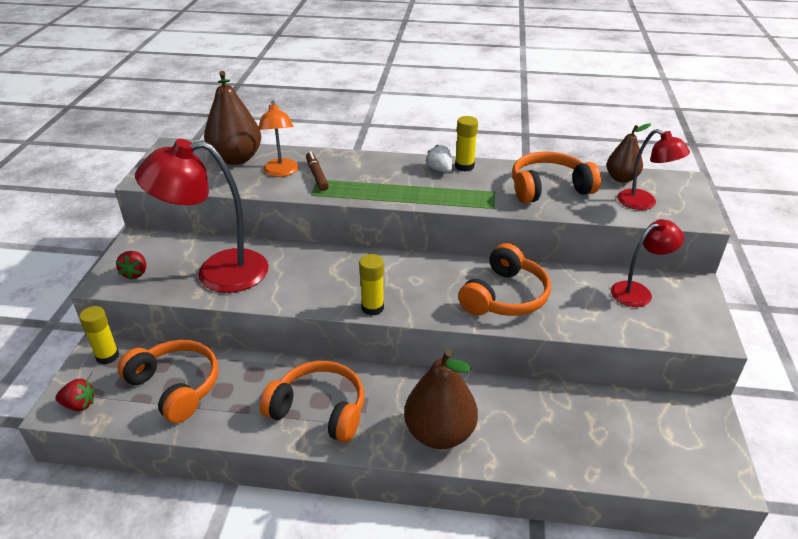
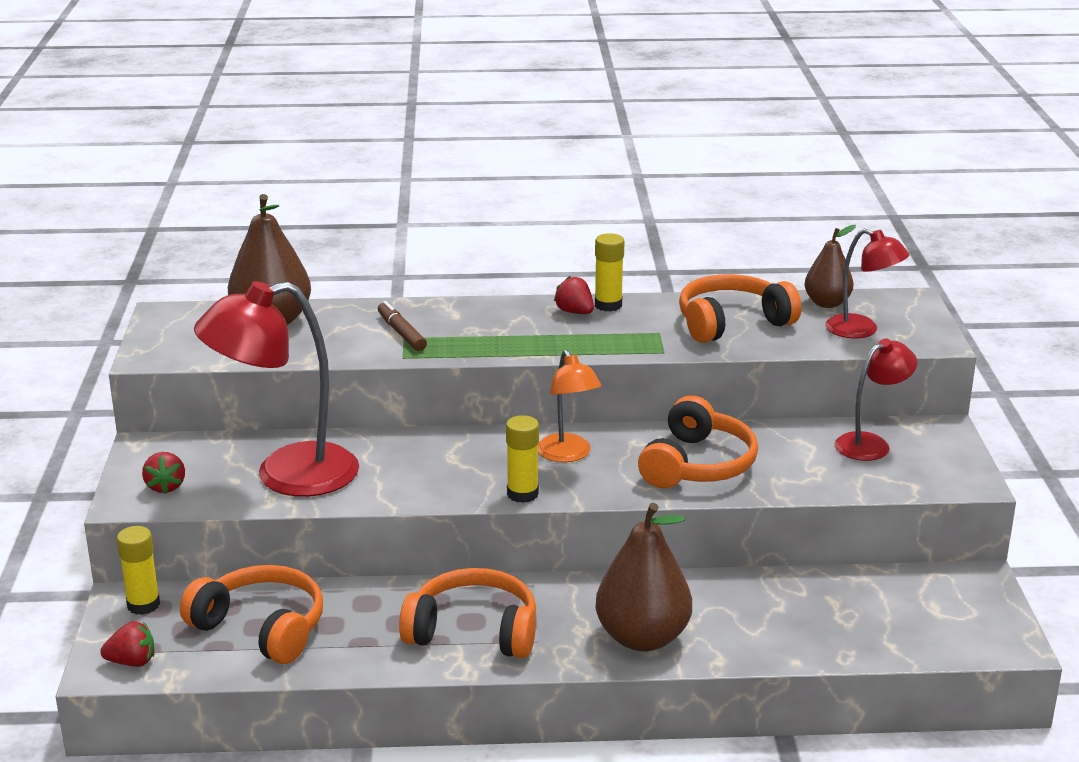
camera: 10 degrees left, 10 degrees down
orange lamp [258,101,299,177] -> orange lamp moved to [538,350,602,462]
white strawberry [426,144,452,173] -> red strawberry [554,276,594,314]

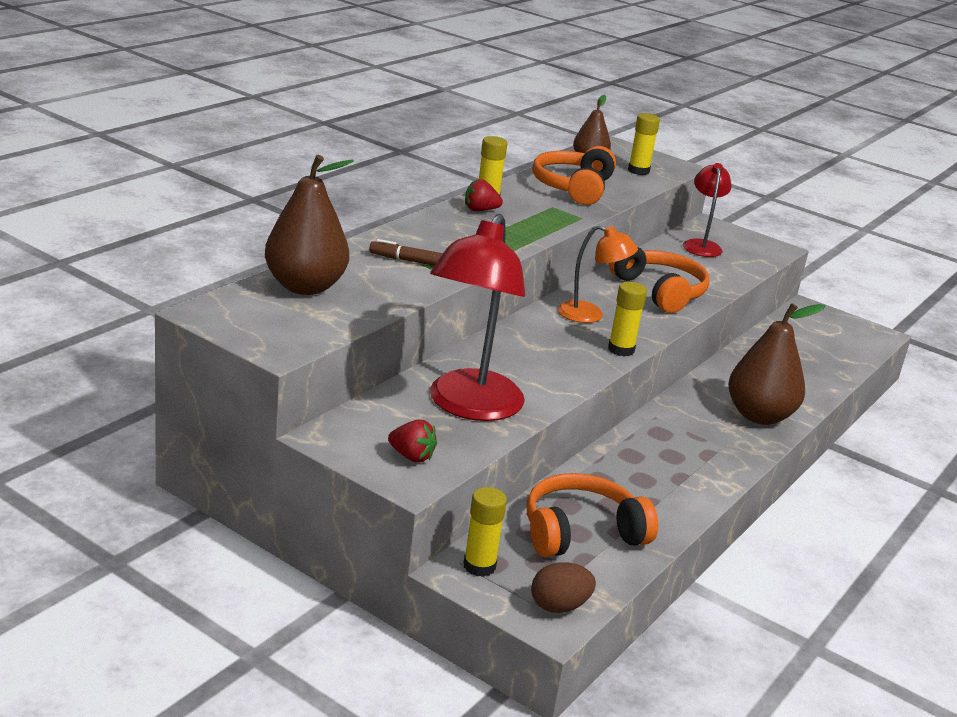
camera: 55 degrees left, 0 degrees up
red strawberry [100,621,154,667] -> brown egg [531,562,596,613]
orange headphones [399,568,536,658] -> none
red lamp [825,229,910,338] -> yellow glue stick [628,113,660,175]

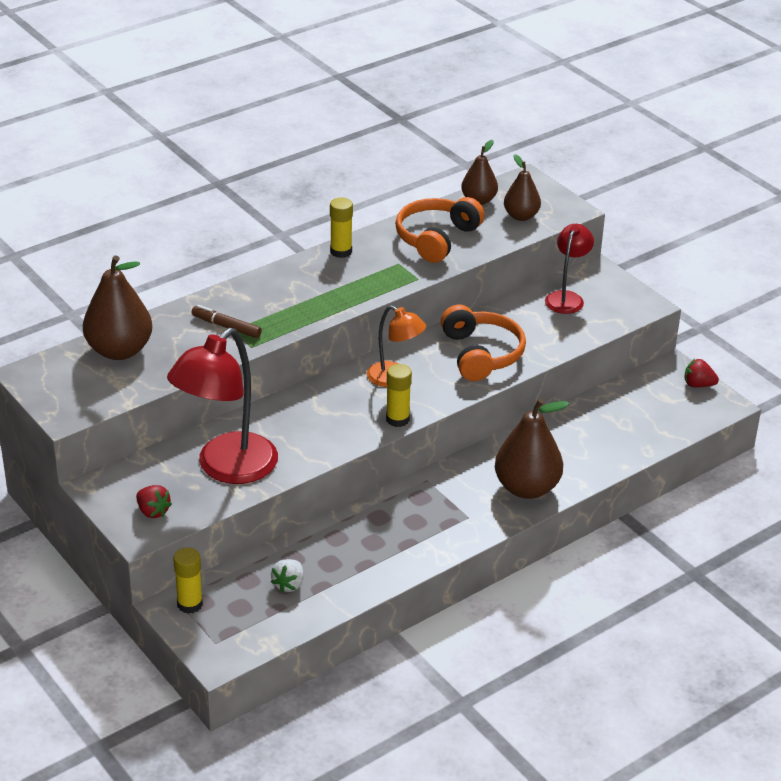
camera: 20 degrees right, 10 degrees up
red strawberry [465,179,503,211] -> red strawberry moved to [685,359,719,387]
orange headphones [527,473,658,557] -> white strawberry [271,559,304,593]
brown egg [531,562,596,613] -> none
yellow glue stick [628,113,660,175] -> brown pear [504,154,541,221]

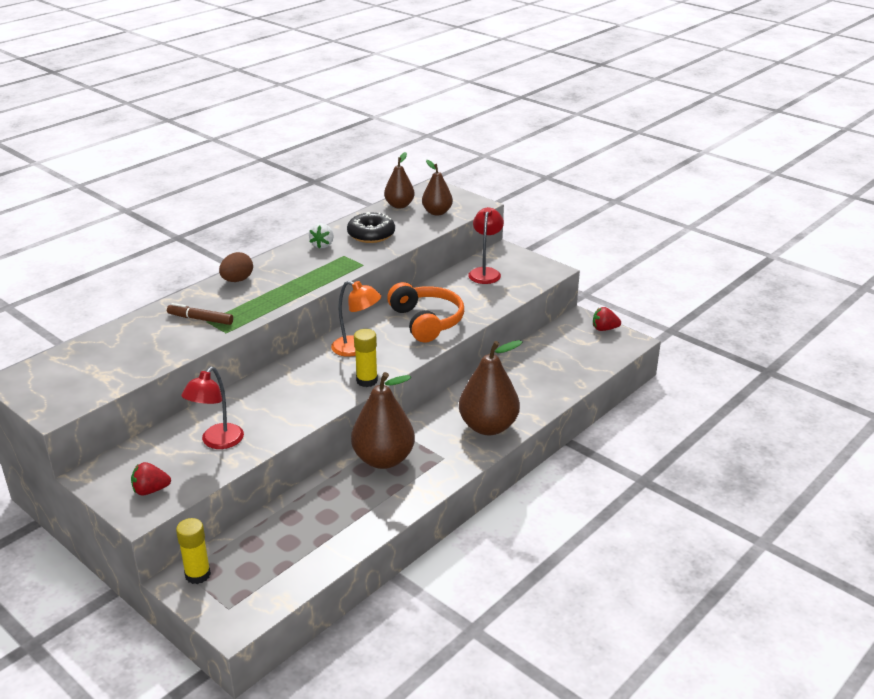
camera: 10 degrees left, 5 degrees down
brown pear [83,255,152,360] -> brown pear moved to [351,372,415,469]
red strawberry [136,485,172,518] -> red strawberry turned 135 degrees clockwise [131,462,171,495]
red lamp [167,328,278,484] -> red lamp [181,367,244,449], size x0.56
white strawberry [271,559,304,593] -> white strawberry moved to [309,223,334,249]
yellow glue stick [330,198,353,258] -> none
orange headphones [395,197,485,263] -> black donut [347,212,395,243]
none -> brown egg [219,252,253,282]

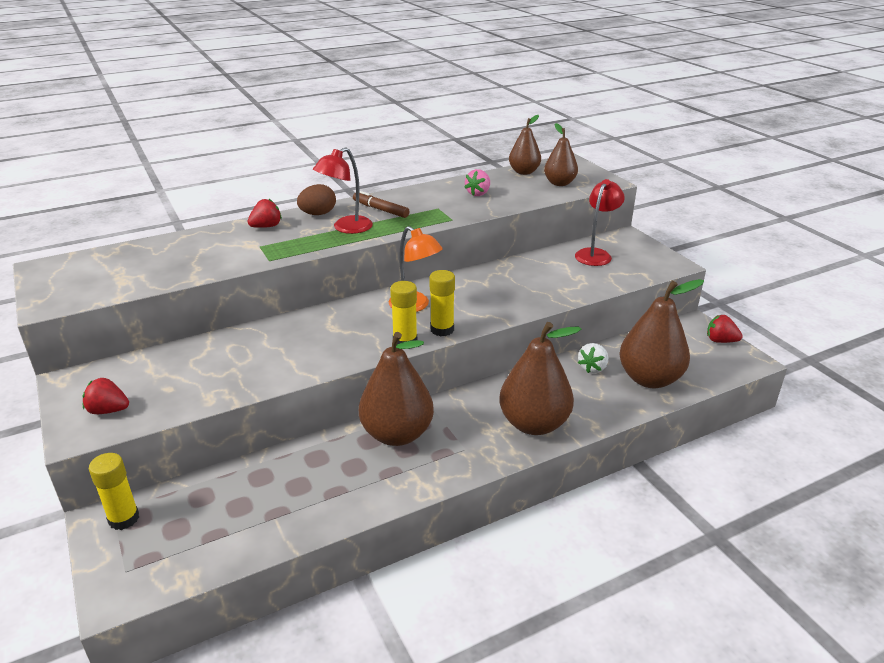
camera: 20 degrees right, 0 degrees up
brown marker [167,303,233,325] -> brown marker moved to [353,191,409,218]
red lamp [181,367,244,449] -> red lamp moved to [313,147,373,234]
white strawberry [309,223,334,249] -> white strawberry moved to [578,343,608,373]
black donut [347,212,395,243] -> pink strawberry [464,169,490,196]
orange headphones [387,282,464,343] -> none
none -> red strawberry [247,199,282,228]
none -> yellow glue stick [430,270,455,336]
none -> brown pear [619,279,704,388]

